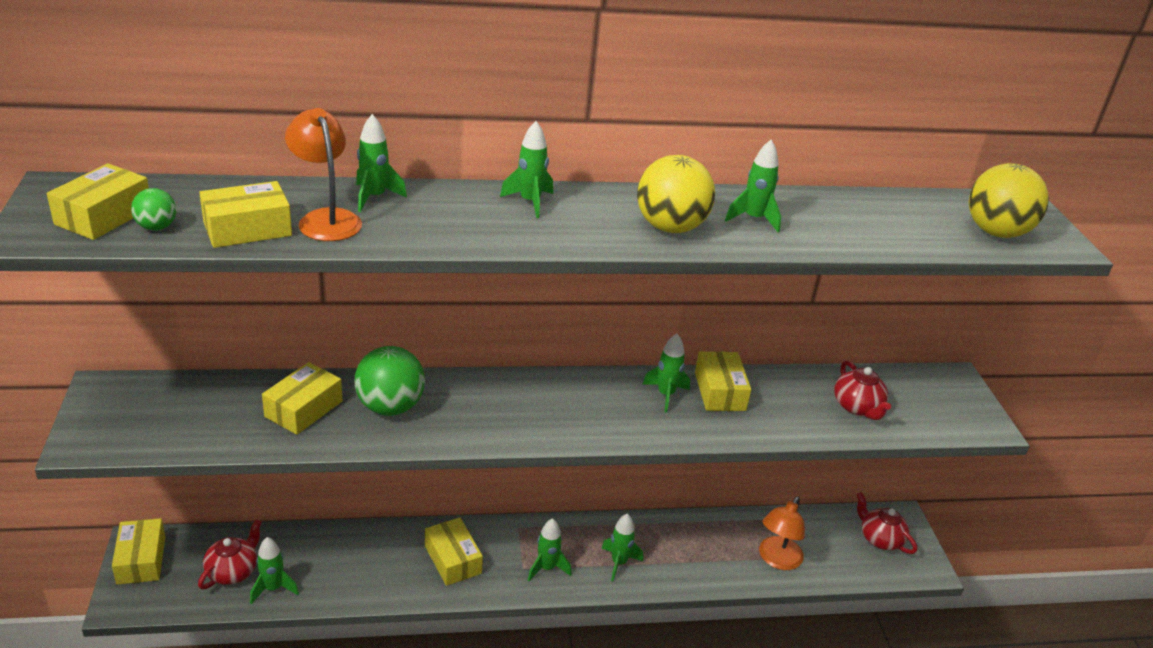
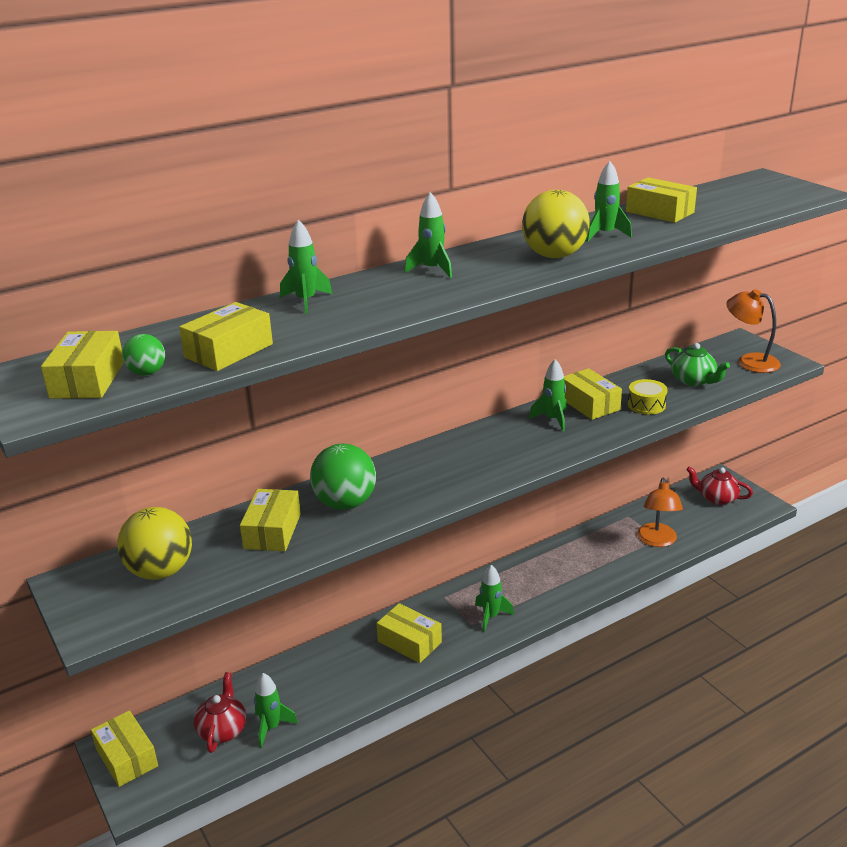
camera: 20 degrees left, 5 degrees down
orange lamp [285,108,362,241] -> orange lamp moved to [726,289,781,373]
green rocket [601,514,643,581] -> none
red teapot [834,361,891,420] -> green teapot [665,343,730,386]
yellow ball [969,163,1049,238] -> yellow ball moved to [117,507,192,580]
none -> yellow box [626,177,697,223]
none -> yellow drum [628,379,667,415]

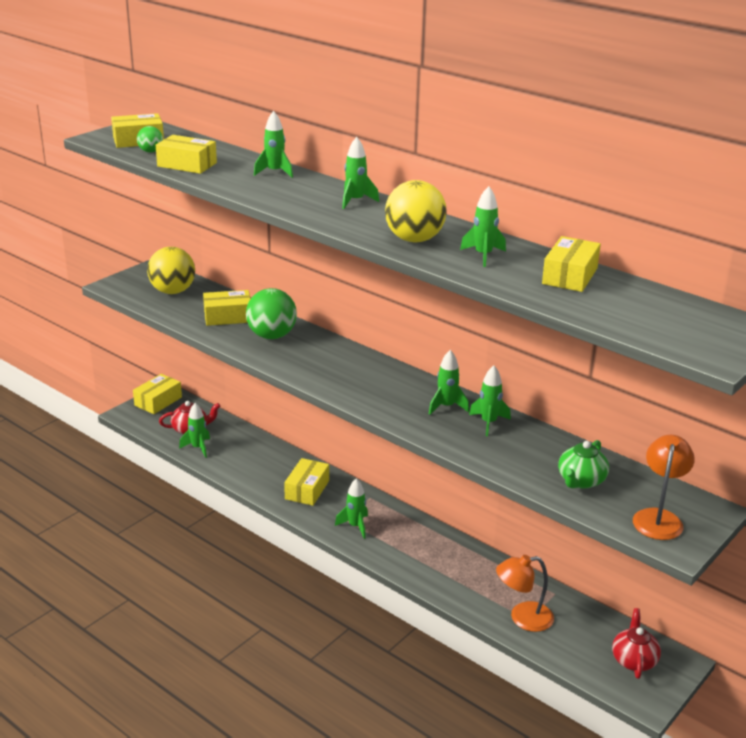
camera: 70 degrees right, 0 degrees up
yellow box [564,368,622,420] -> green rocket [469,365,511,436]
yellow drum [628,379,667,415] -> none

